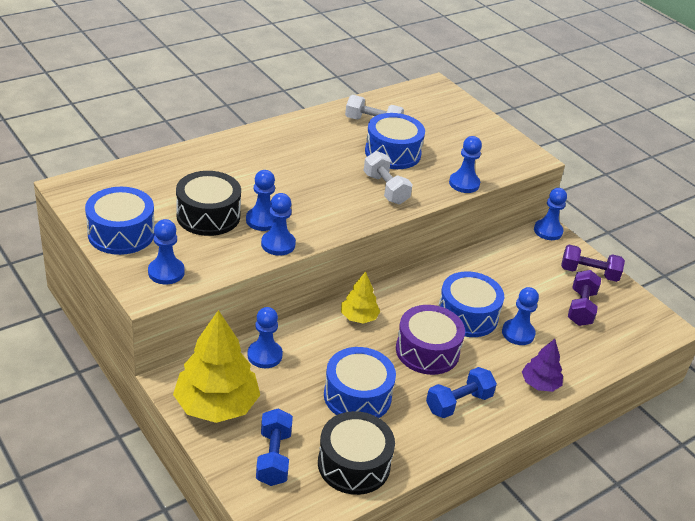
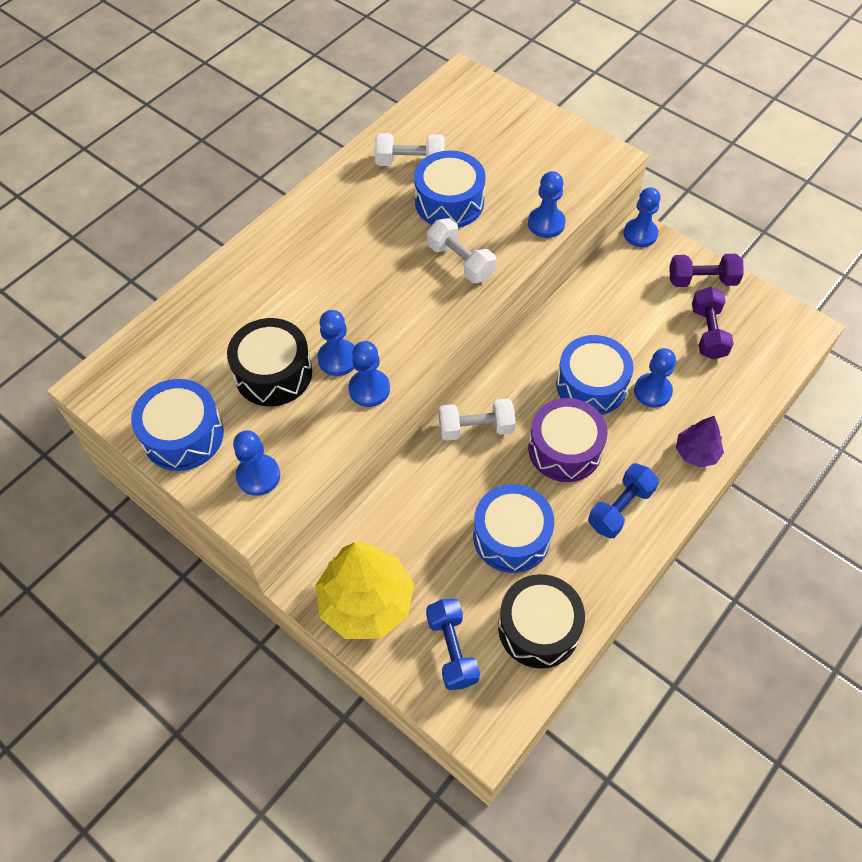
camera: 10 degrees left, 20 degrees up
blue pawn [247,307,283,368] -> none
yellow tree [341,272,380,324] -> white dumbbell [439,399,516,441]

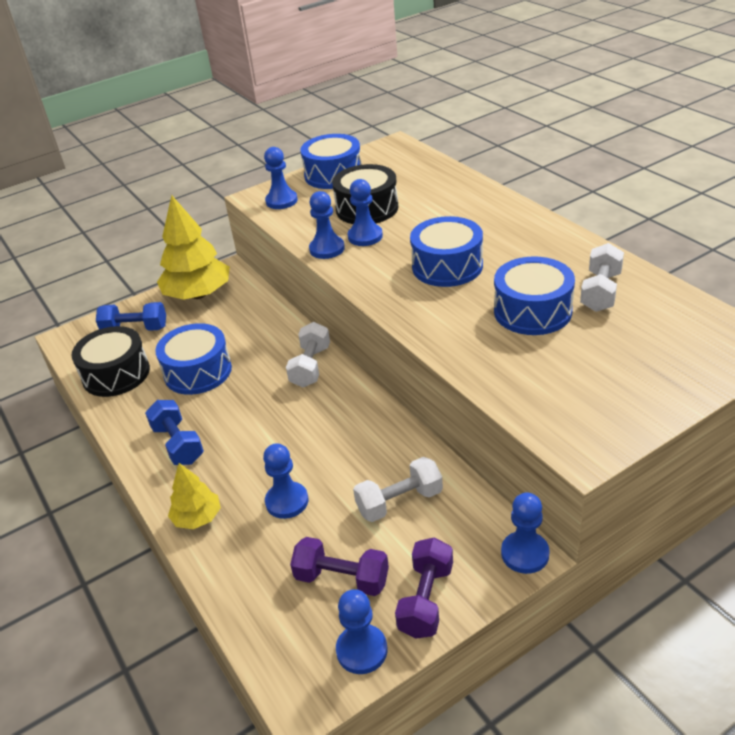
camera: 110 degrees right, 20 degrees down
white dumbbell [427,218,496,283] -> white dumbbell moved to [353,457,443,522]
blue pawn [528,171,566,238] -> blue pawn moved to [336,589,387,674]
purple drum [528,398,608,482] -> none
blue drum [556,335,633,415] -> blue drum moved to [410,216,483,287]
purple tree [676,416,724,468] -> yellow tree [168,463,221,529]

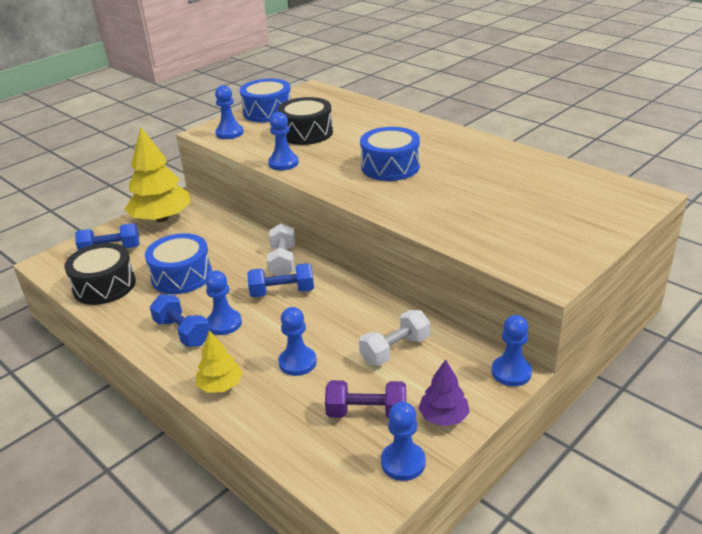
camera: 15 degrees left, 5 degrees down
blue pawn [348,179,383,246] -> blue pawn moved to [205,271,242,335]
purple dumbbell [395,538,453,639] -> purple tree [418,359,470,426]
blue drum [494,257,575,335] -> none
white dumbbell [580,243,624,312] -> none
none -> blue dumbbell [247,263,314,297]

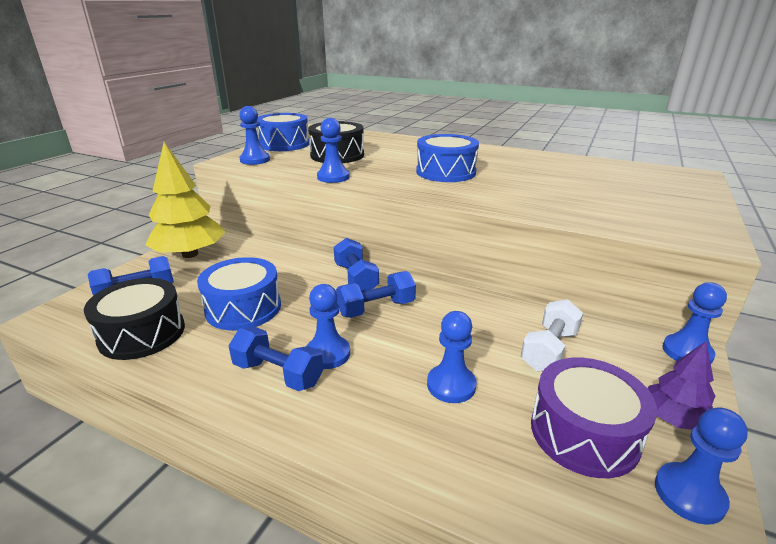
camera: 20 degrees left, 5 degrees down
yellow tree [196,331,243,393] -> none
white dumbbell [267,224,295,276] -> blue dumbbell [334,238,379,292]
purple dumbbell [325,380,406,418] -> purple drum [531,357,657,478]

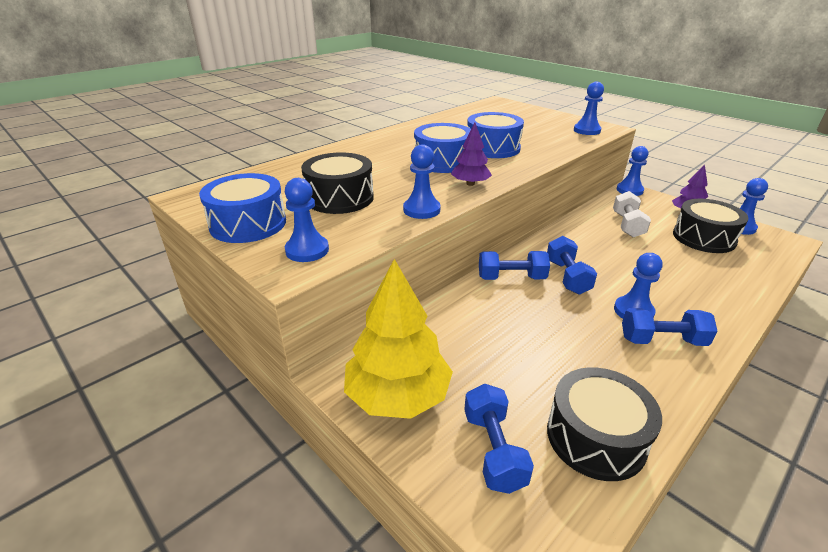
camera: 70 degrees left, 5 degrees up
blue drum [197,257,281,330] -> blue drum moved to [467,112,524,158]
blue dumbbell [228,327,323,391] -> blue dumbbell turned 45 degrees clockwise [622,308,717,346]
blue pawn [427,311,477,403] -> blue pawn moved to [574,82,604,135]
white dumbbell [521,299,583,371] -> white dumbbell turned 45 degrees clockwise [613,191,651,237]
purple drum [531,357,657,478] -> black drum [673,199,748,253]
none -> purple tree [451,123,492,186]

